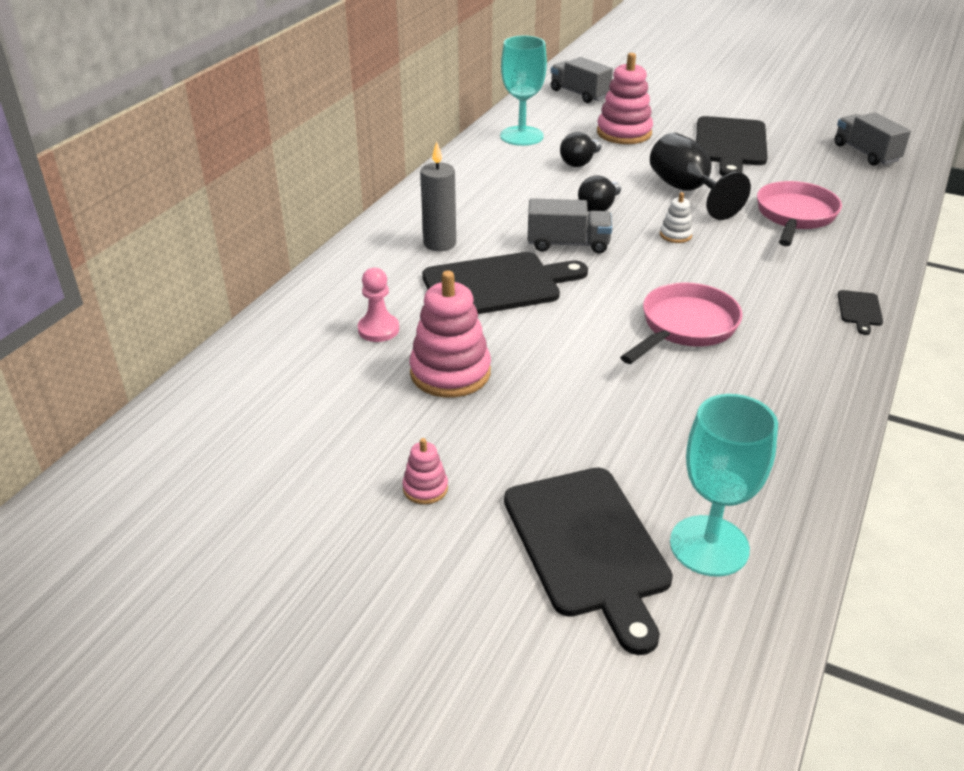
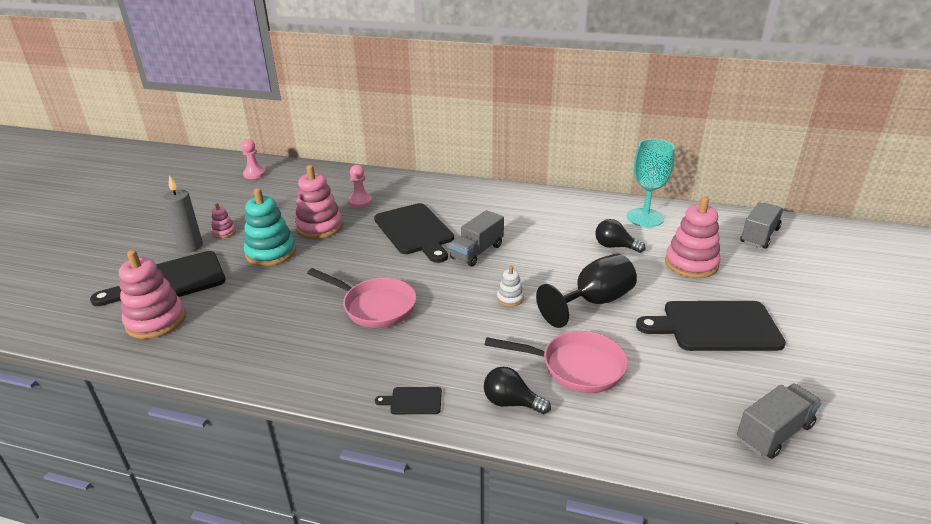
camera: 80 degrees right, 5 degrees down
grey candle [420,141,456,251] -> grey candle moved to [162,175,203,252]
grey truck [528,198,612,254] -> grey truck turned 45 degrees clockwise [449,210,504,267]
black light bulb [578,175,621,212] -> black light bulb moved to [484,367,551,414]
turquoise goblet [670,394,778,577] -> pink stacking toy [119,250,186,339]
none -> pink pawn [242,139,266,179]
none -> turquoise stacking toy [244,188,296,266]

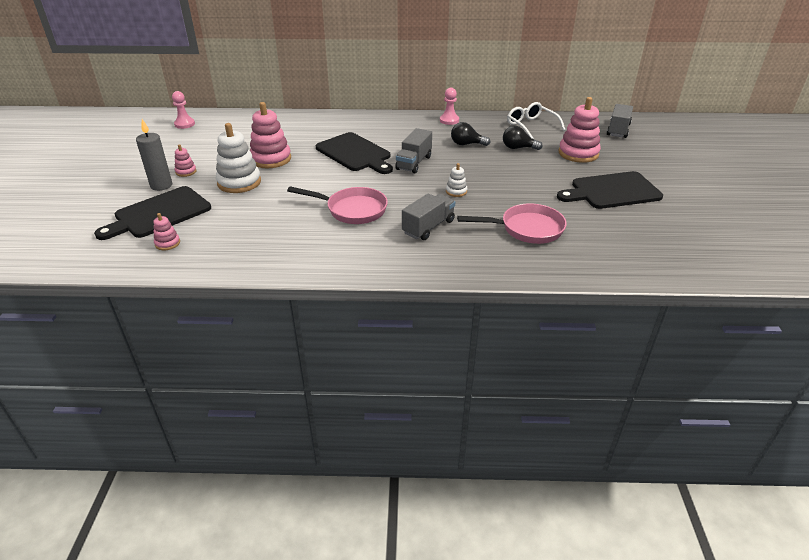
camera: 15 degrees left, 5 degrees up
pink stacking toy [119,250,186,339] -> pink stacking toy [153,213,180,250], size x0.49
turquoise stacking toy [244,188,296,266] -> white stacking toy [216,123,261,193]
pink pawn [348,165,372,208] -> pink pawn moved to [440,88,459,125]
black cutting board [375,387,442,414] -> none
black light bulb [484,367,551,414] -> black light bulb moved to [451,122,490,146]
black goblet [536,254,637,328] -> none
turquoise goblet [627,139,675,227] -> white glasses [507,102,566,139]
grey truck [737,384,822,459] -> grey truck moved to [402,194,455,240]

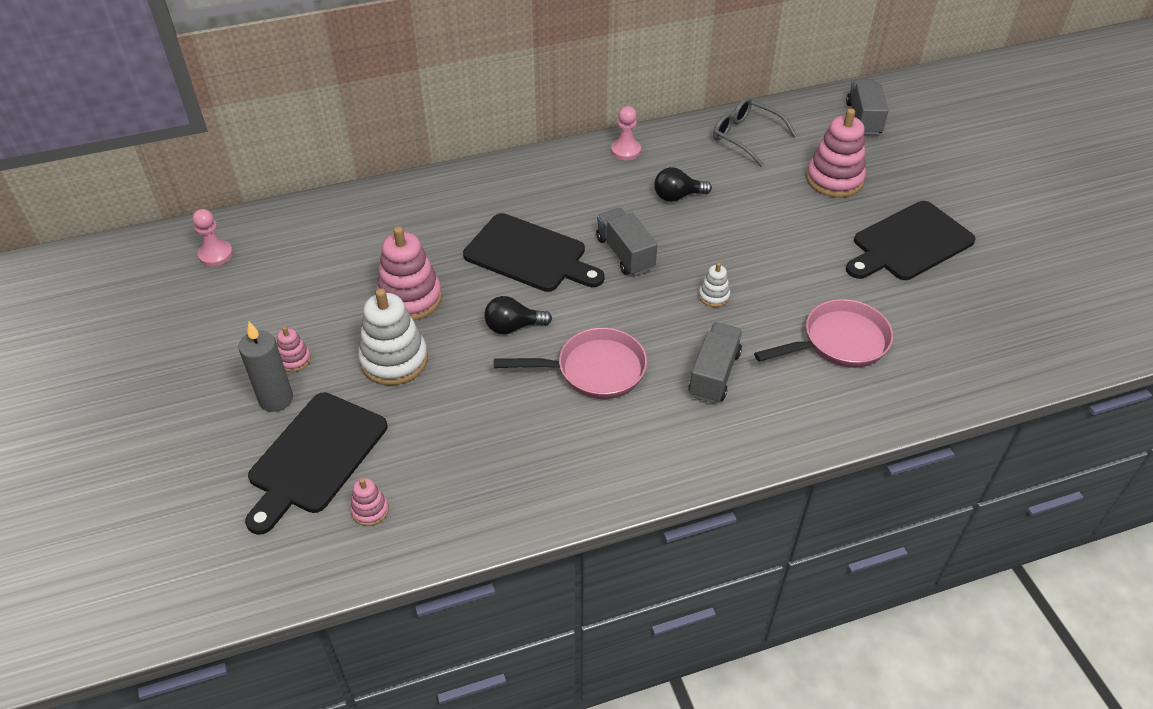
camera: 20 degrees left, 10 degrees up
grey truck [395,128,432,173] -> grey truck turned 150 degrees clockwise [596,208,657,276]
black light bulb [503,126,543,150] -> black light bulb moved to [484,296,552,334]
white glasses [507,102,566,139] -> grey glasses [713,97,796,167]

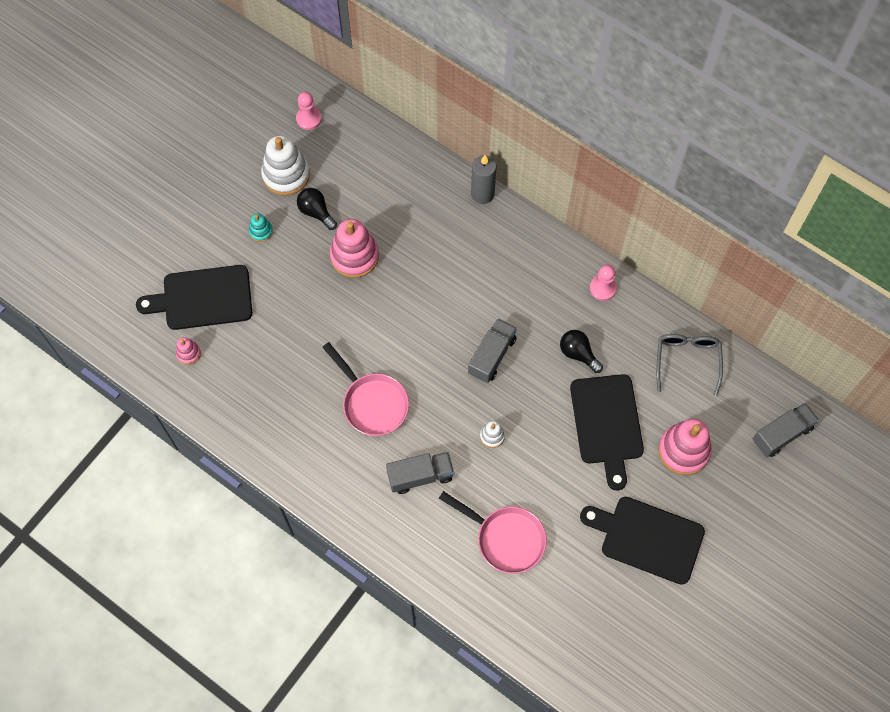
camera: 55 degrees right, 20 degrees up
grey candle [238,322,293,412] -> grey candle moved to [471,155,497,204]
pink stacking toy [277,326,311,372] -> turquoise stacking toy [249,213,273,242]
white stacking toy [358,288,428,386] -> white stacking toy moved to [261,135,310,196]
black cutting board [463,213,605,292] -> black cutting board moved to [570,374,644,490]
black light bulb [484,296,552,334] -> black light bulb moved to [297,188,337,230]

